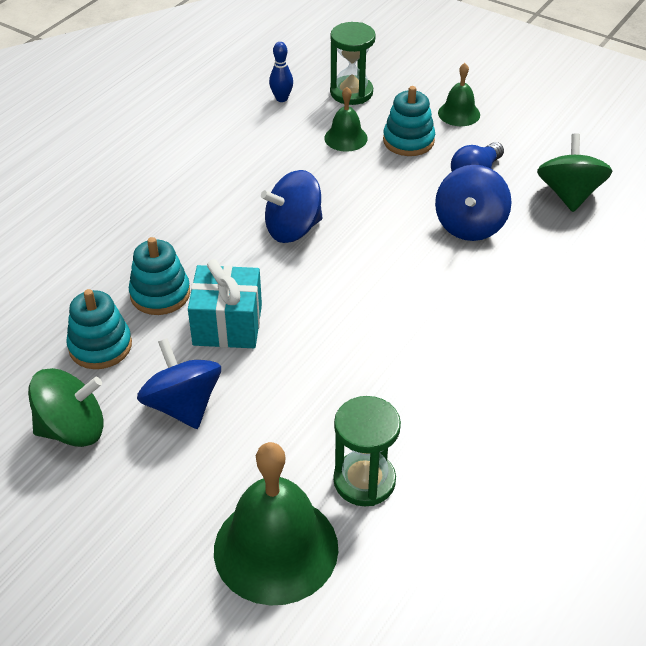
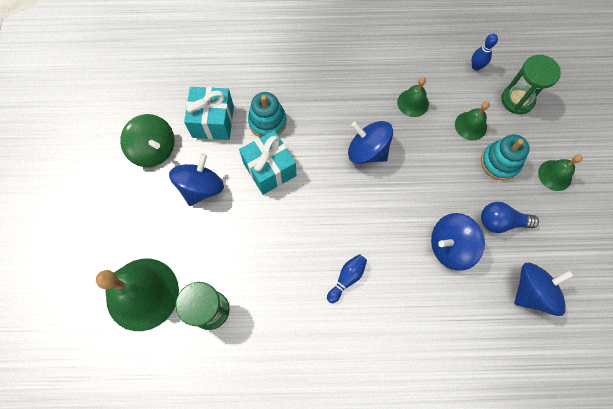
camera: 55 degrees right, 25 degrees up
turquoise stacking toy [66,289,132,369] -> turquoise gift [184,87,234,140]
green spinning top [537,133,612,212] -> blue spinning top [514,263,574,316]
none -> blue bowling pin [327,254,367,303]
none -> green bell [397,77,429,117]

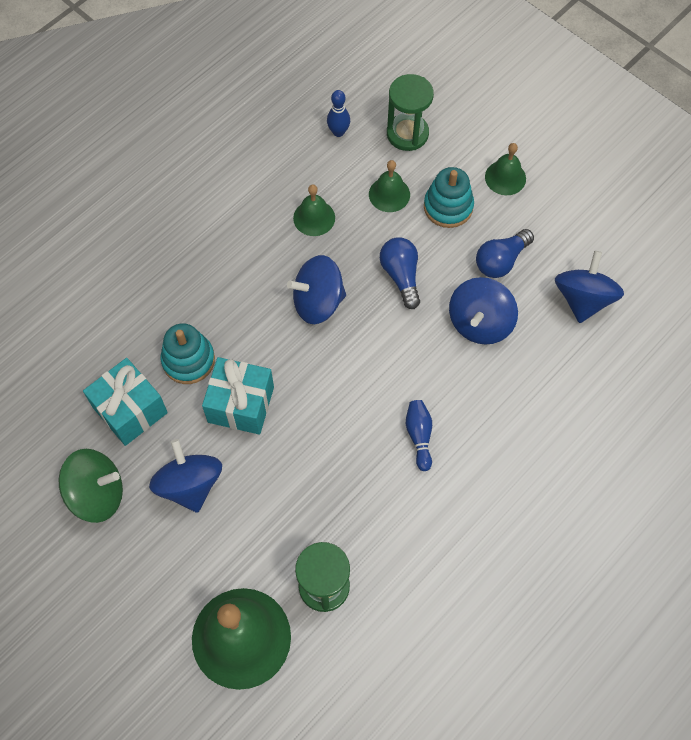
camera: 45 degrees left, 5 degrees down
none -> blue light bulb [380,238,420,309]

